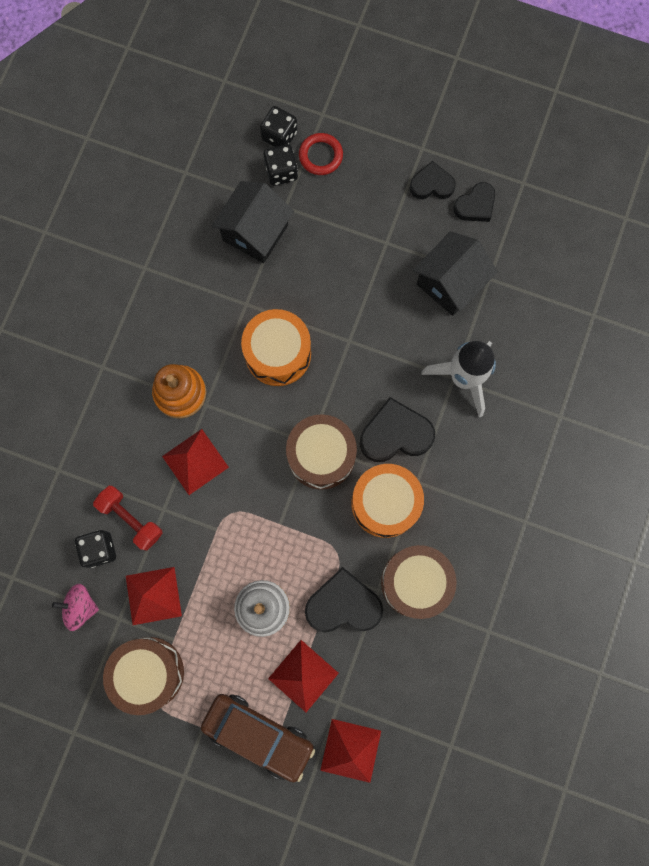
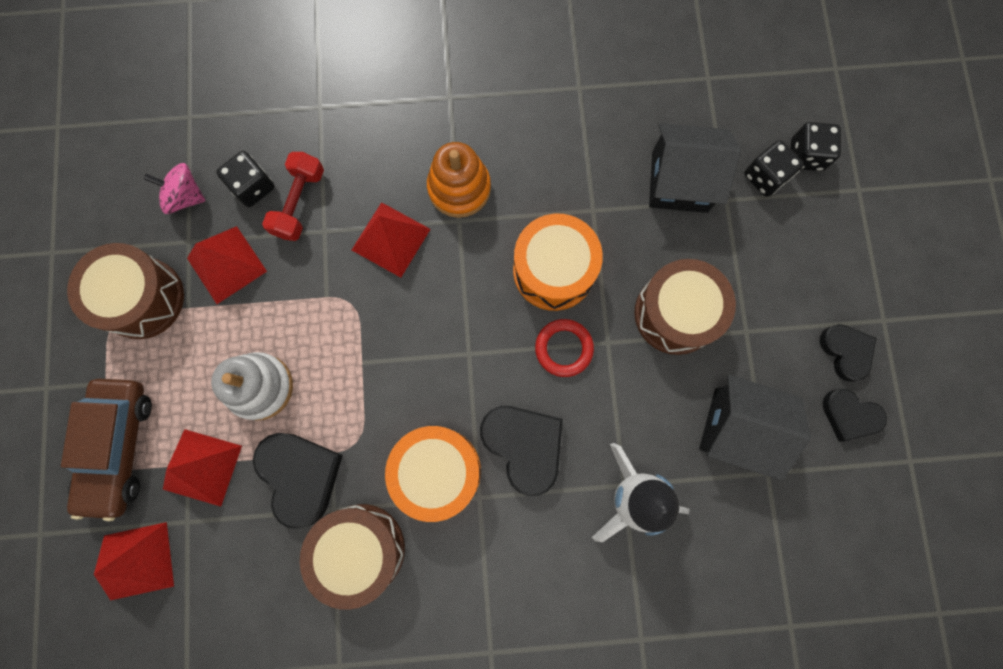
camera: 65 degrees right, 0 degrees up
pink spinning top [52,584,99,631] -> pink spinning top turned 60 degrees counterclockwise [144,163,205,214]
brown drum [286,414,357,490] -> brown drum moved to [635,259,736,355]
red ring [299,133,343,175] -> red ring moved to [535,319,594,377]

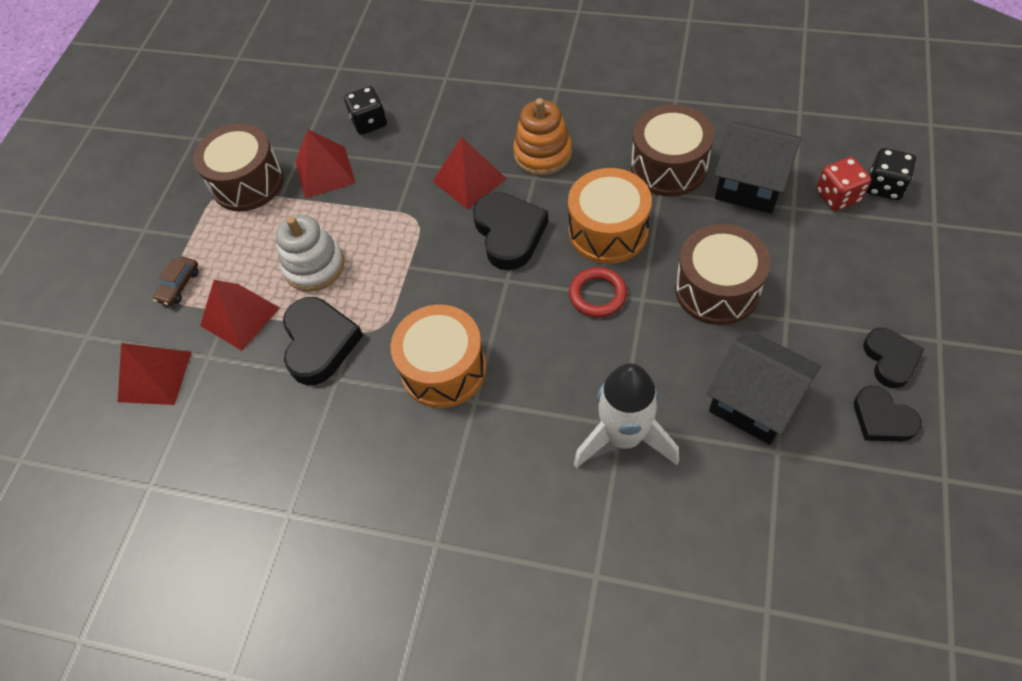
camera: 25 degrees right, 20 degrees down
brown car [61,379,152,521] -> brown car [153,257,199,306], size x0.45
pink spinning top [144,163,205,214] -> none
red dumbbell [262,152,324,241] -> none
brown drum [300,504,405,610] -> brown drum moved to [631,104,714,197]
black heart [480,406,563,496] -> black heart moved to [473,192,549,270]
black dice [744,140,804,197] -> red dice [816,157,871,211]

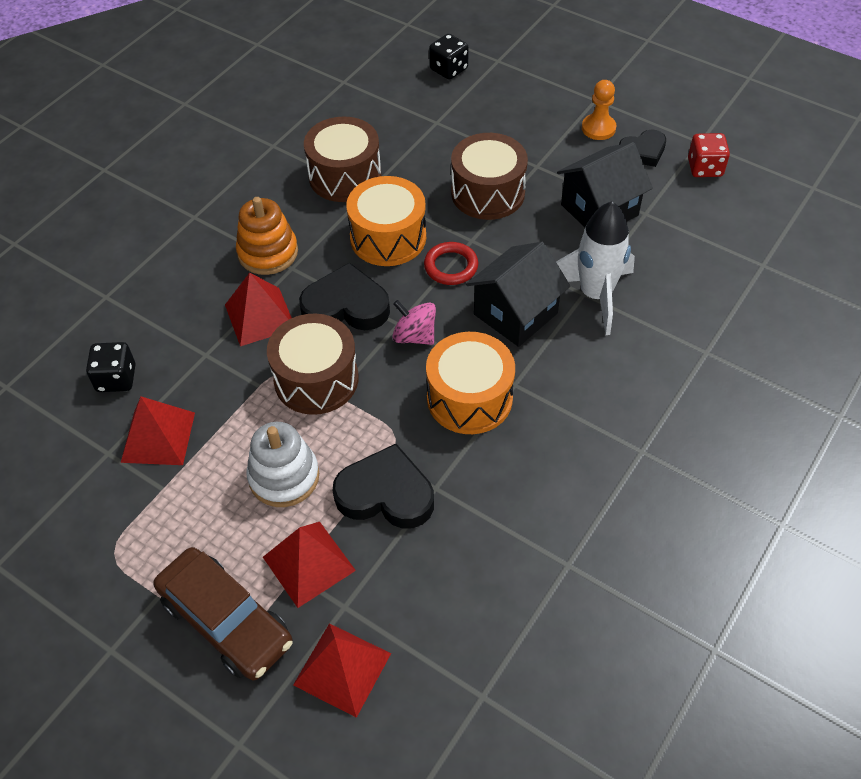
camera: 75 degrees left, 5 degrees down
brown car [153,257,199,306] -> brown car [153,547,293,680], size x2.21
brown drum [193,123,284,211] -> brown drum moved to [267,314,359,415]
black house [715,122,801,214] -> black house moved to [466,242,570,347]
red dice [816,157,871,211] -> red dice moved to [688,133,730,177]
black heart [863,328,924,388] -> orange pawn [582,80,616,140]
none -> pink spinning top [392,300,436,345]

